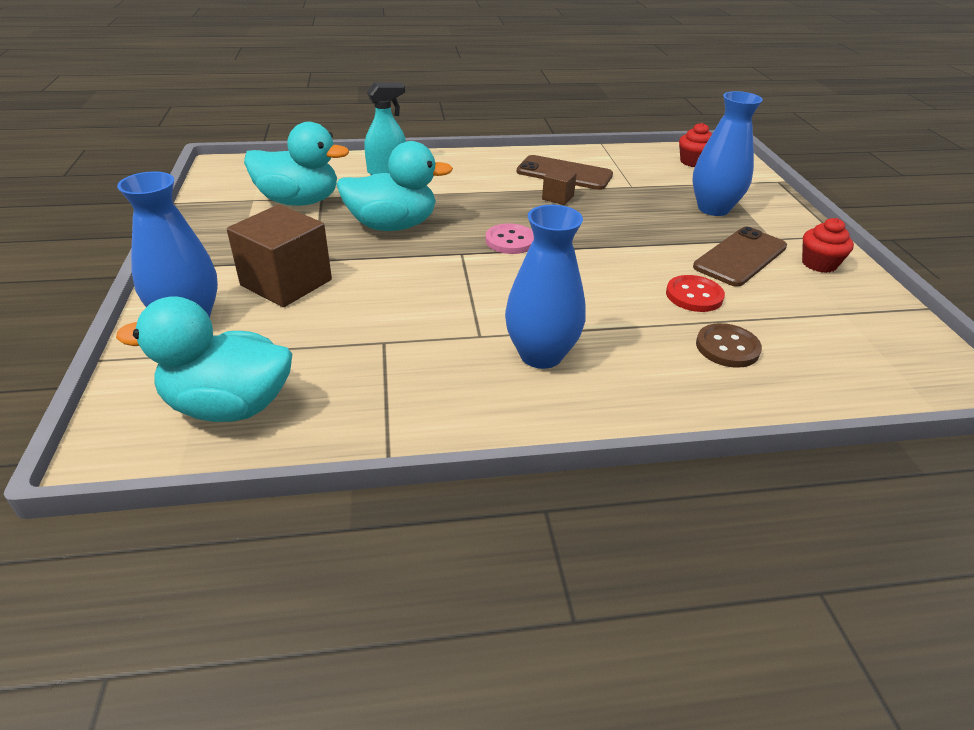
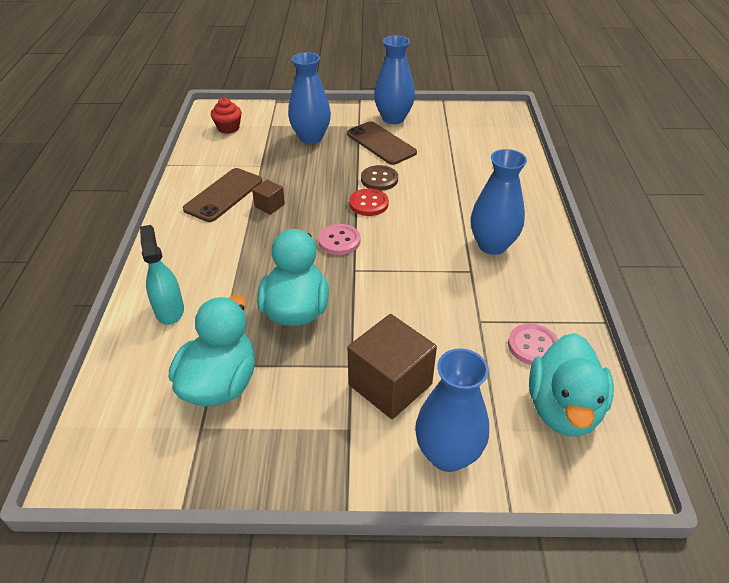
camera: 80 degrees left, 5 degrees up
red button [666,275,725,312] -> red button moved to [349,188,389,216]
brown button [696,323,762,368] -> brown button moved to [361,165,398,191]
red cupcake [802,218,854,273] -> blue vase [374,35,415,124]
none -> pink button [508,324,558,365]

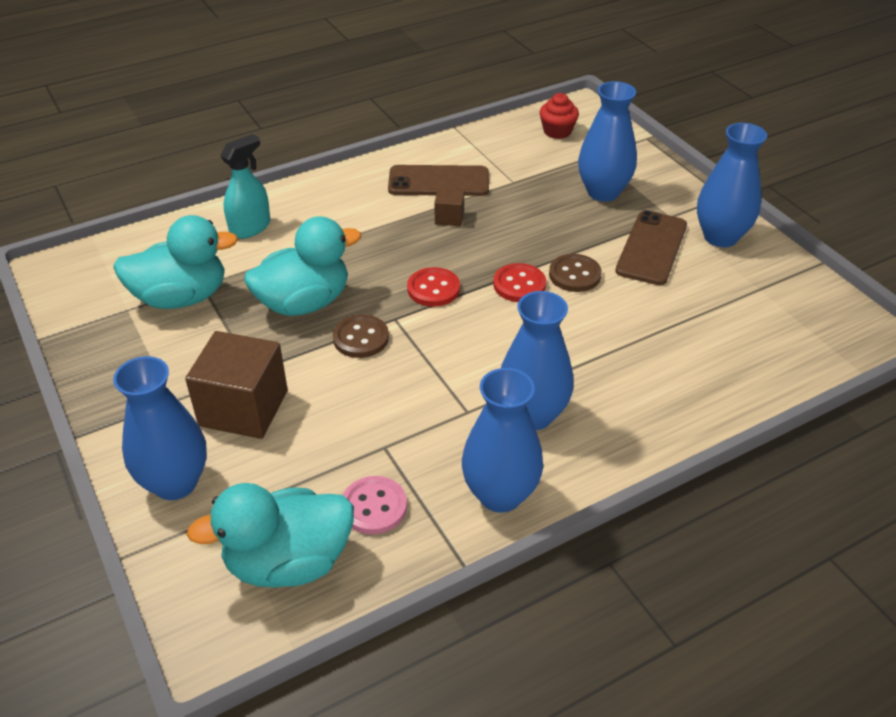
camera: 60 degrees right, 0 degrees up
pink button [318,224,361,255] -> red button [407,267,460,307]
none -> brown button [333,315,389,358]
none -> blue vase [462,368,543,513]

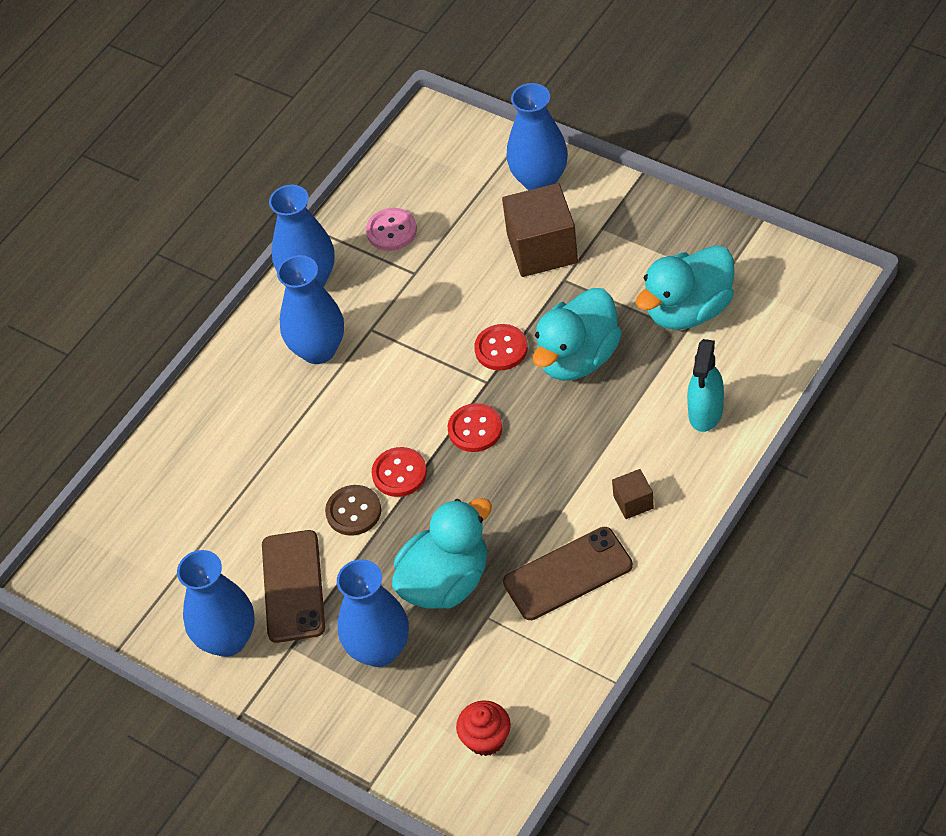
camera: 160 degrees right, 10 degrees up
turquoise duck [187,483,354,587] -> turquoise duck moved to [392,498,492,609]
brown button [333,315,389,358] -> red button [474,324,528,371]
brown cube [434,187,464,226] -> brown cube moved to [612,469,654,519]

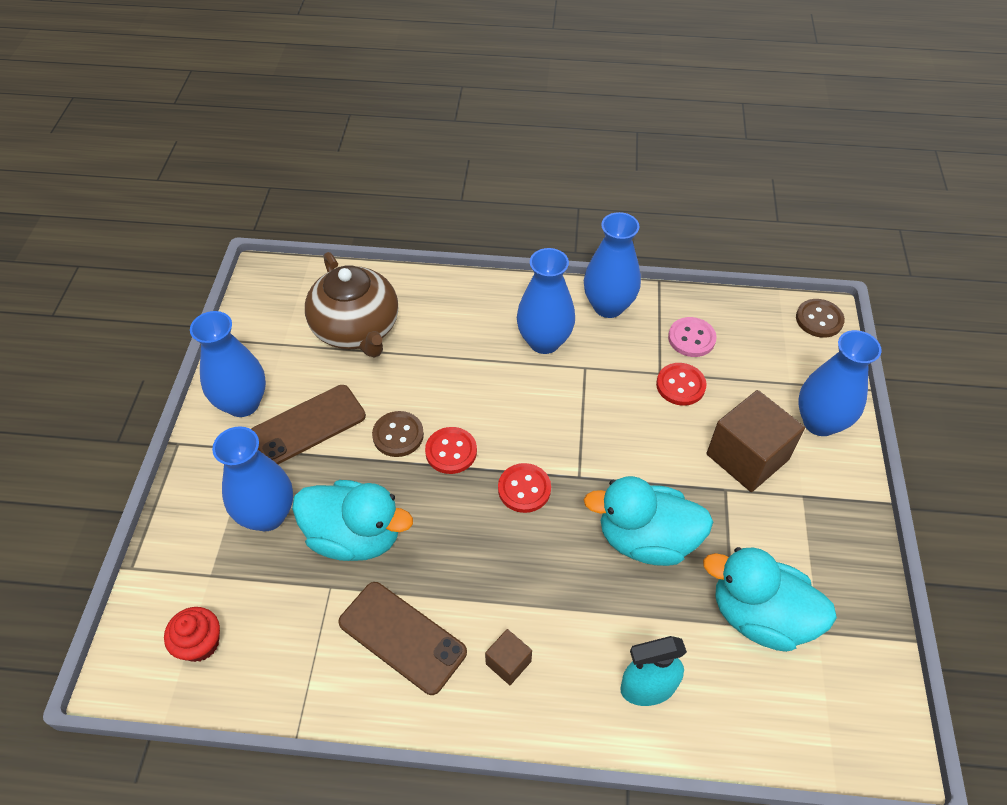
camera: 55 degrees right, 0 degrees up
red button [474,324,528,371] -> red button moved to [656,363,707,406]
none -> brown teapot [305,252,398,358]
none -> brown button [796,299,845,338]

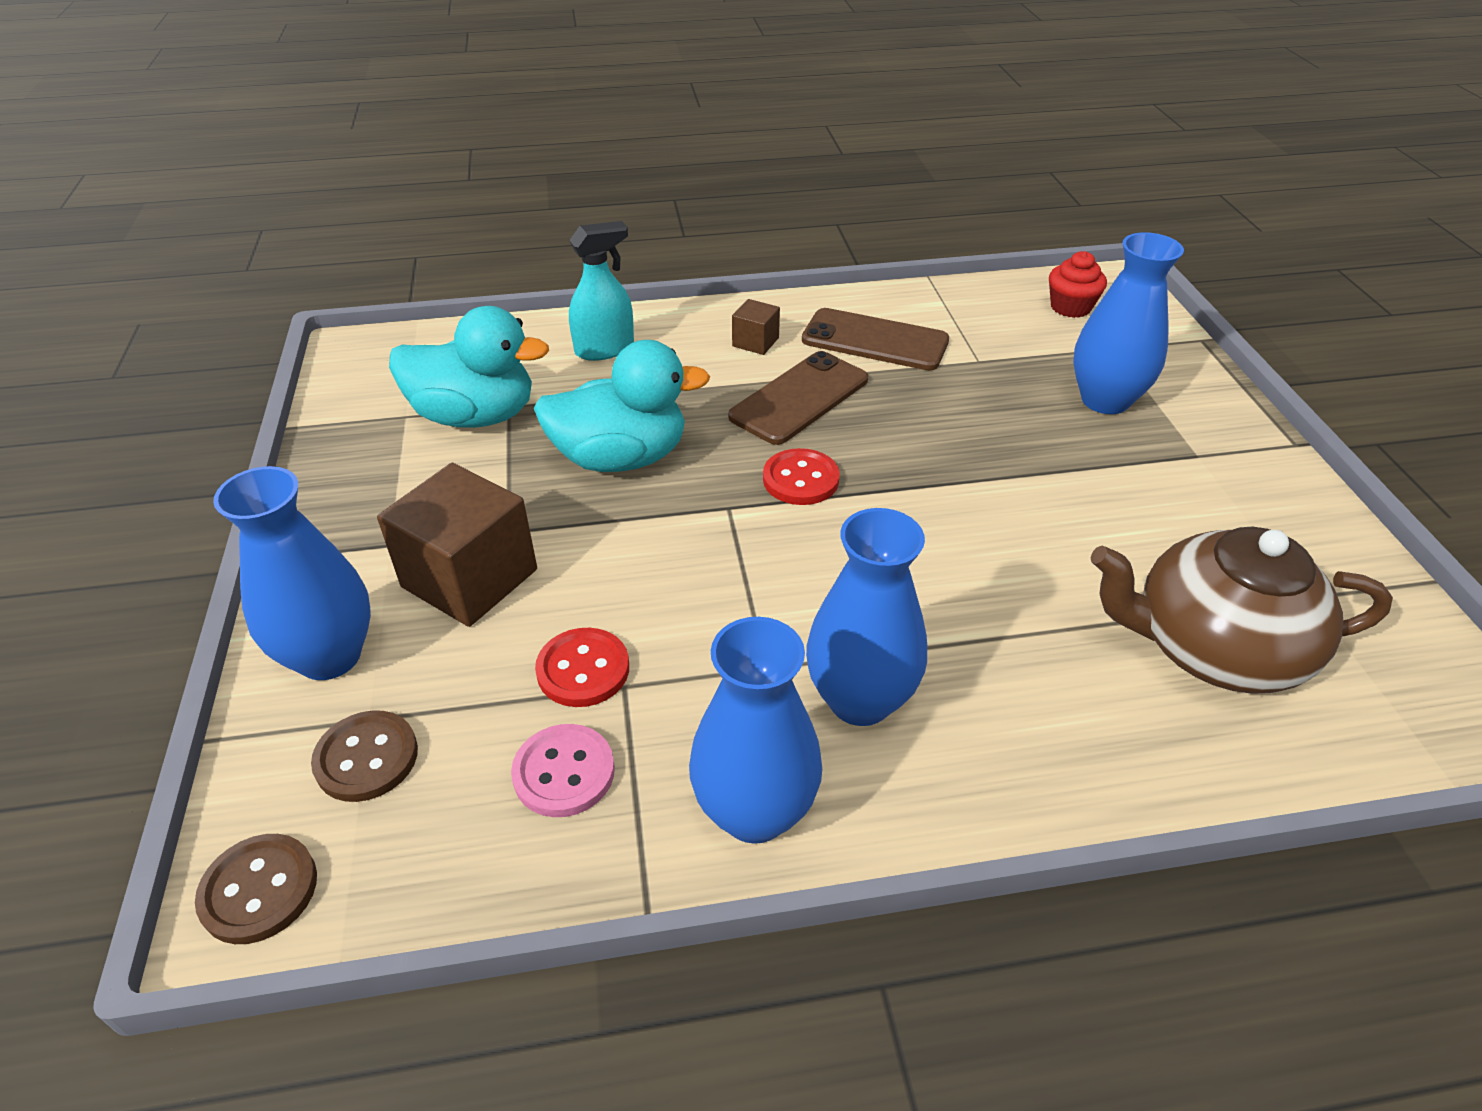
camera: 165 degrees right, 10 degrees down
blue vase [190,311,266,417] -> none
brown phone [251,385,366,464] -> brown phone moved to [728,351,868,445]
turquoise duck [292,480,413,561] -> none
brown teapot [305,252,398,358] -> brown teapot turned 45 degrees counterclockwise [1090,527,1393,694]
brown button [372,411,424,457] -> brown button moved to [311,710,418,802]
red button [425,427,477,474] -> none

